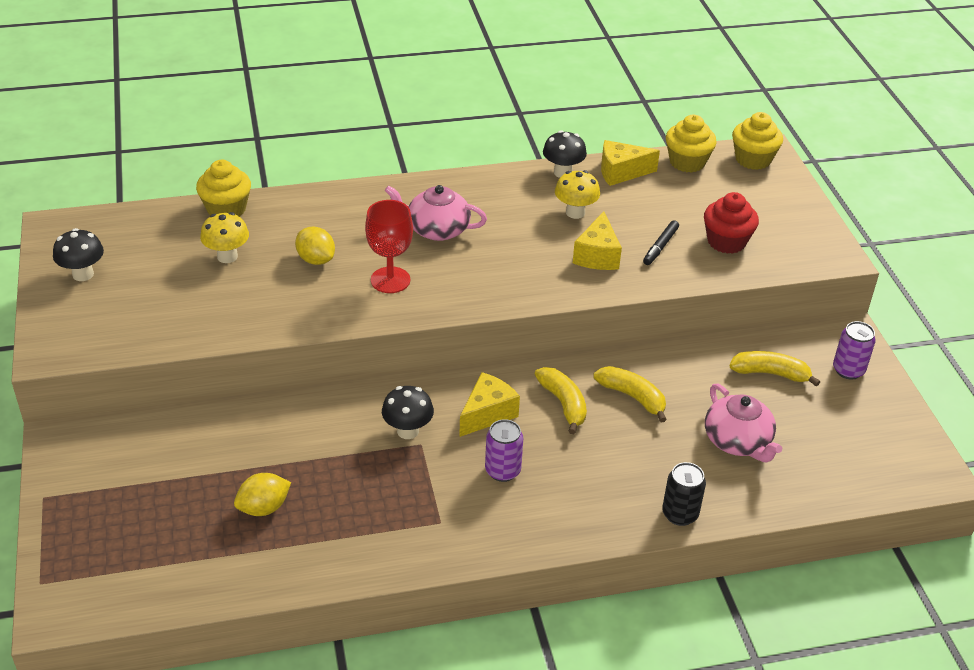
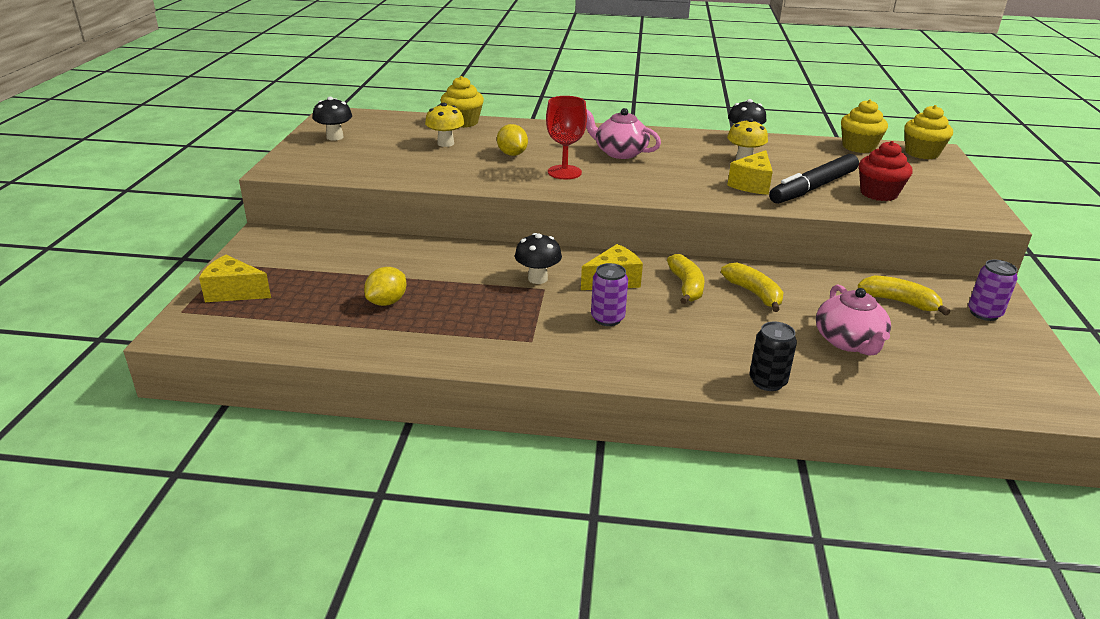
camera: 20 degrees right, 10 degrees down
yellow lemon [234,473,291,516] -> yellow lemon turned 45 degrees counterclockwise [364,267,407,306]
yellow cheese [601,140,660,186] -> yellow cheese moved to [199,255,271,302]
black marker [643,220,679,265] -> black marker [769,154,859,204], size x2.06

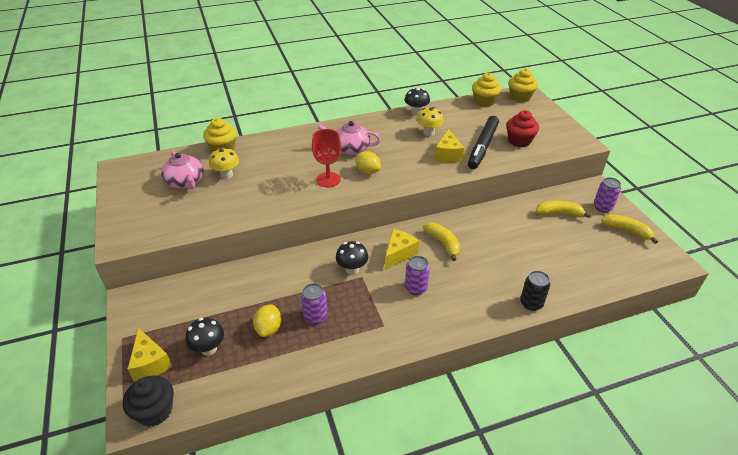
camera: 25 degrees left, 10 degrees up
yellow cheese [199,255,271,302] -> yellow cheese turned 105 degrees counterclockwise [128,328,172,382]
black mushroom [313,97,352,141] -> black mushroom moved to [186,318,224,356]
yellow lemon [497,124,528,156] -> yellow lemon moved to [355,151,381,174]
yellow banana [721,263,783,312] -> yellow banana moved to [601,214,658,244]
pink teapot [816,285,891,355] -> pink teapot moved to [161,151,204,189]
none -> black cupcake [123,375,173,427]
none -> purple can [301,283,327,324]

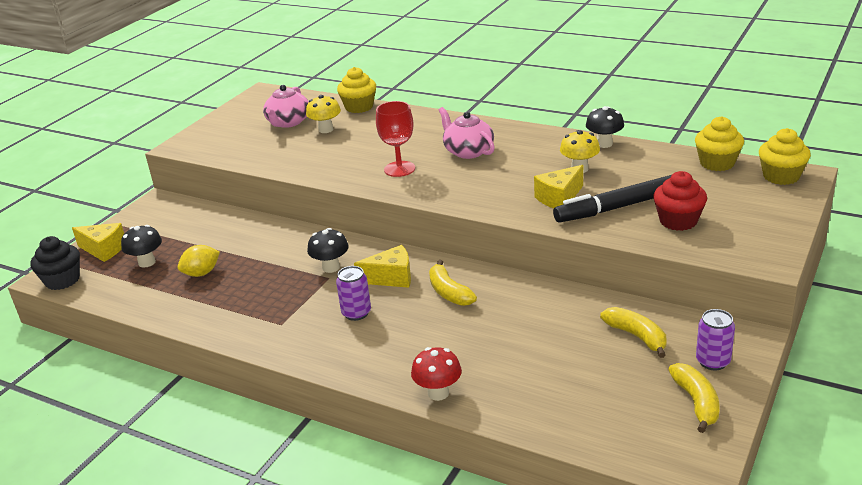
camera: 50 degrees right, 10 degrees down
yellow cheese [128,328,172,382] -> yellow cheese turned 90 degrees counterclockwise [72,223,124,262]
purple can [301,283,327,324] -> none
yellow lemon [355,151,381,174] -> none
yellow banana [423,223,460,261] -> yellow banana turned 135 degrees clockwise [429,260,477,306]
black can [520,271,550,311] -> red mushroom [411,347,462,401]

